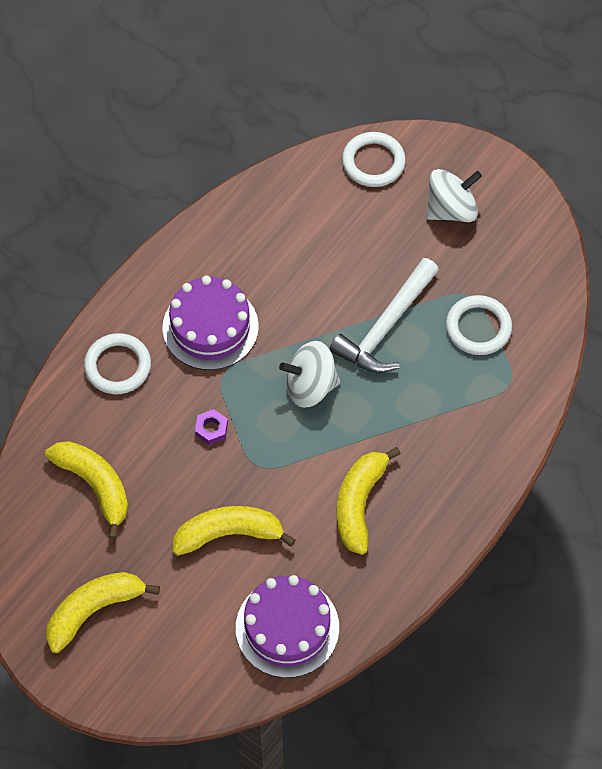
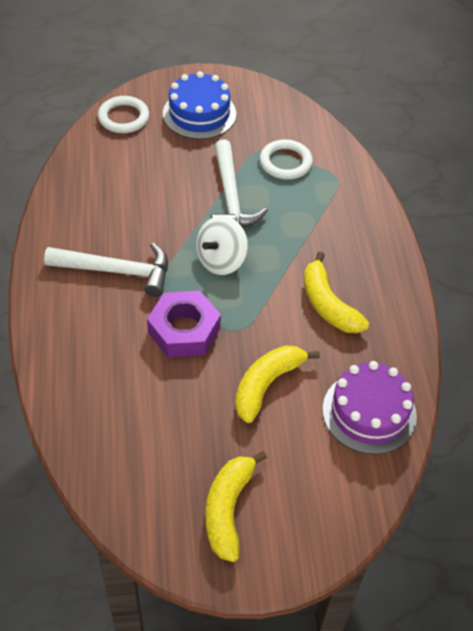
camera: 45 degrees left, 10 degrees down
yellow banana [45,441,128,539] -> none
white ring [84,333,151,394] -> none
purple cake [162,276,259,370] -> white hammer [44,243,168,297]
purple nut [195,409,228,445] -> purple nut [147,291,221,358], size x2.31
white spinning top [426,169,482,222] -> blue cake [163,71,236,139]

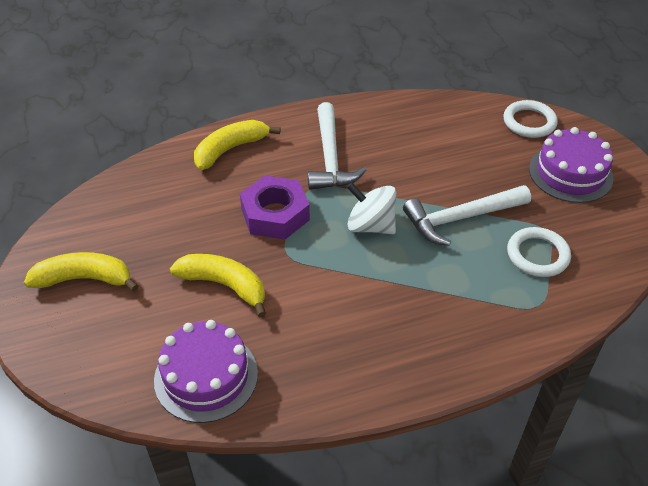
camera: 80 degrees right, 5 degrees down
blue cake [163,71,236,139] -> purple cake [529,127,614,203]
yellow banana [304,251,369,333] -> yellow banana moved to [194,120,280,170]

